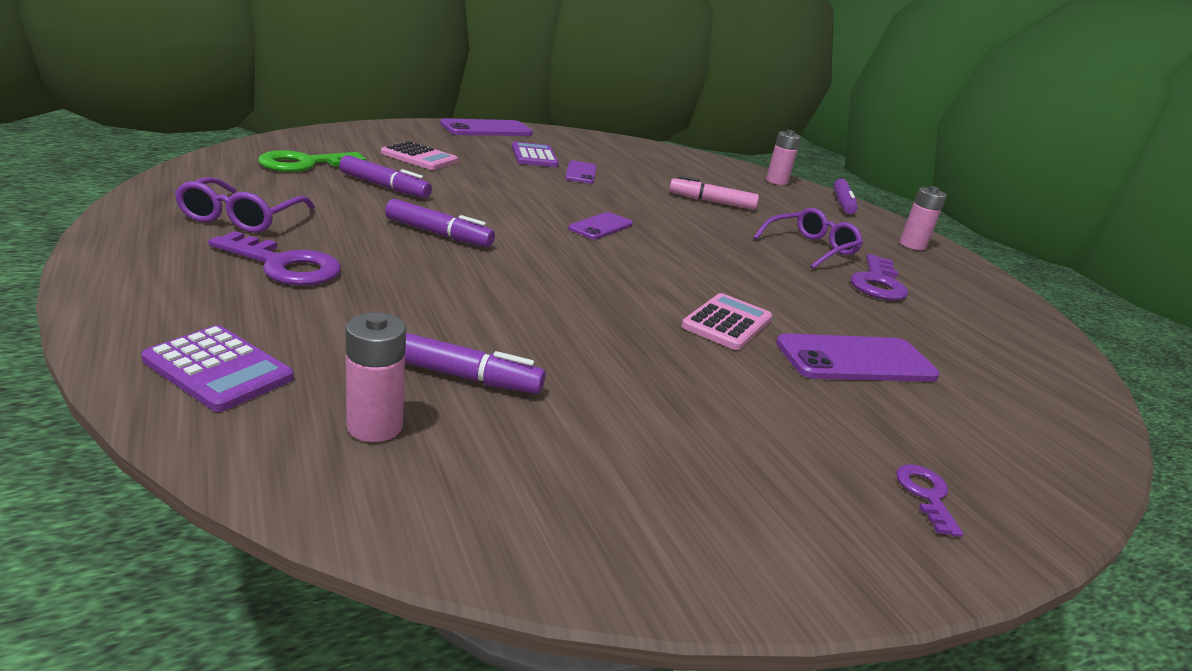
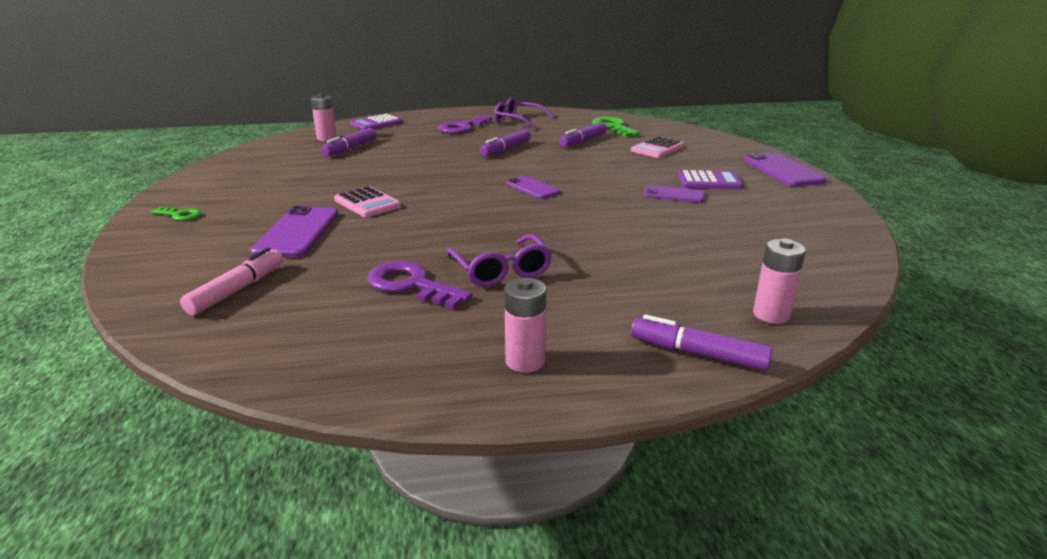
camera: 110 degrees right, 0 degrees up
pink marker [669,175,759,210] -> pink marker moved to [180,247,283,316]
purple key [896,464,963,537] -> green key [151,207,201,221]

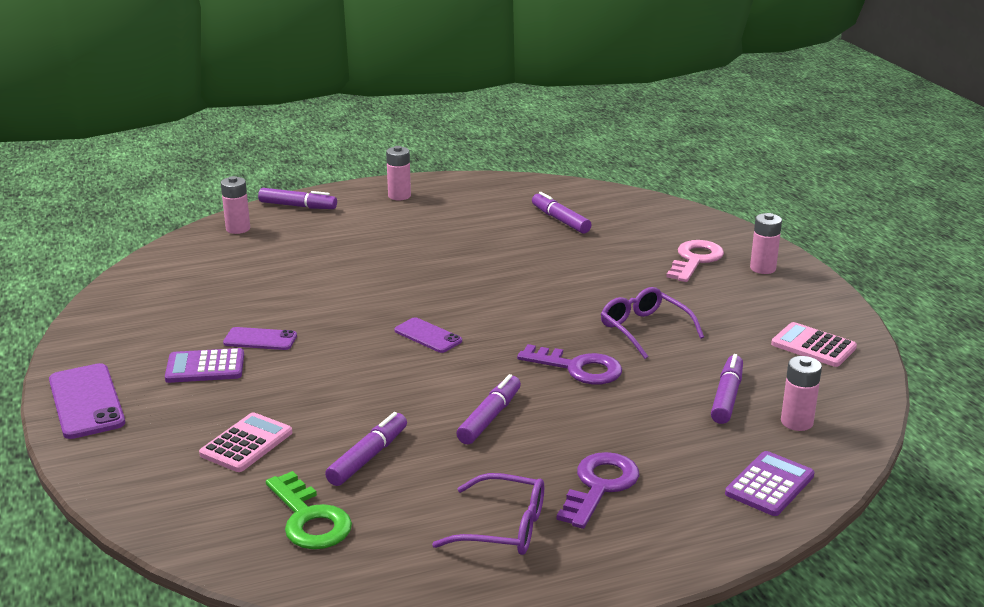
camera: 170 degrees right, 0 degrees up
green key [151,207,201,221] -> pink battery [750,213,782,274]
pink marker [180,247,283,316] -> none
purple phone [250,206,338,258] -> none
pink calculator [334,186,401,218] -> pink calculator moved to [771,322,857,367]
purple key [367,261,472,309] -> purple key moved to [517,344,622,384]
purple glasses [447,234,552,287] -> purple glasses moved to [601,287,704,359]
none -> purple marker [532,192,591,234]
none -> pink key [666,240,724,282]

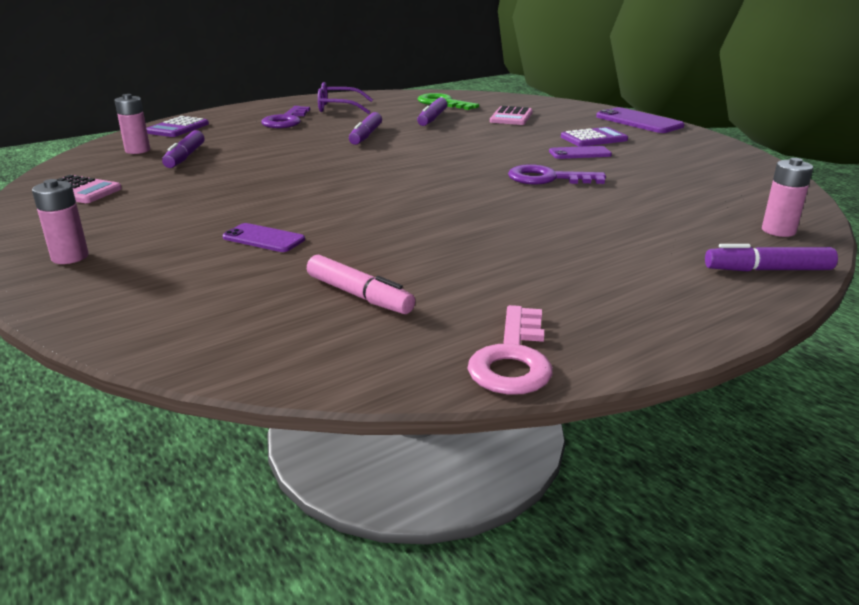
camera: 165 degrees right, 0 degrees up
pink battery [386,146,411,200] -> none
purple phone [394,317,462,353] -> purple phone moved to [223,223,305,252]
purple key [517,344,622,384] -> purple key moved to [508,164,606,185]
purple marker [532,192,591,234] -> pink marker [307,255,415,314]
purple glasses [601,287,704,359] -> none
pink key [666,240,724,282] -> pink key moved to [467,305,552,395]

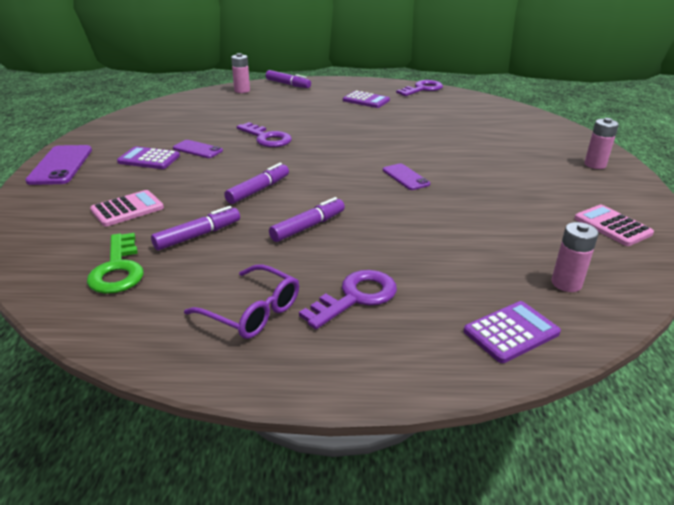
camera: 145 degrees left, 5 degrees up
purple marker [162,130,205,168] -> purple marker moved to [224,163,289,204]
purple phone [223,223,305,252] -> purple phone moved to [383,163,430,190]
pink marker [307,255,415,314] -> none
pink key [467,305,552,395] -> purple key [396,80,443,96]
none -> purple calculator [343,91,390,108]

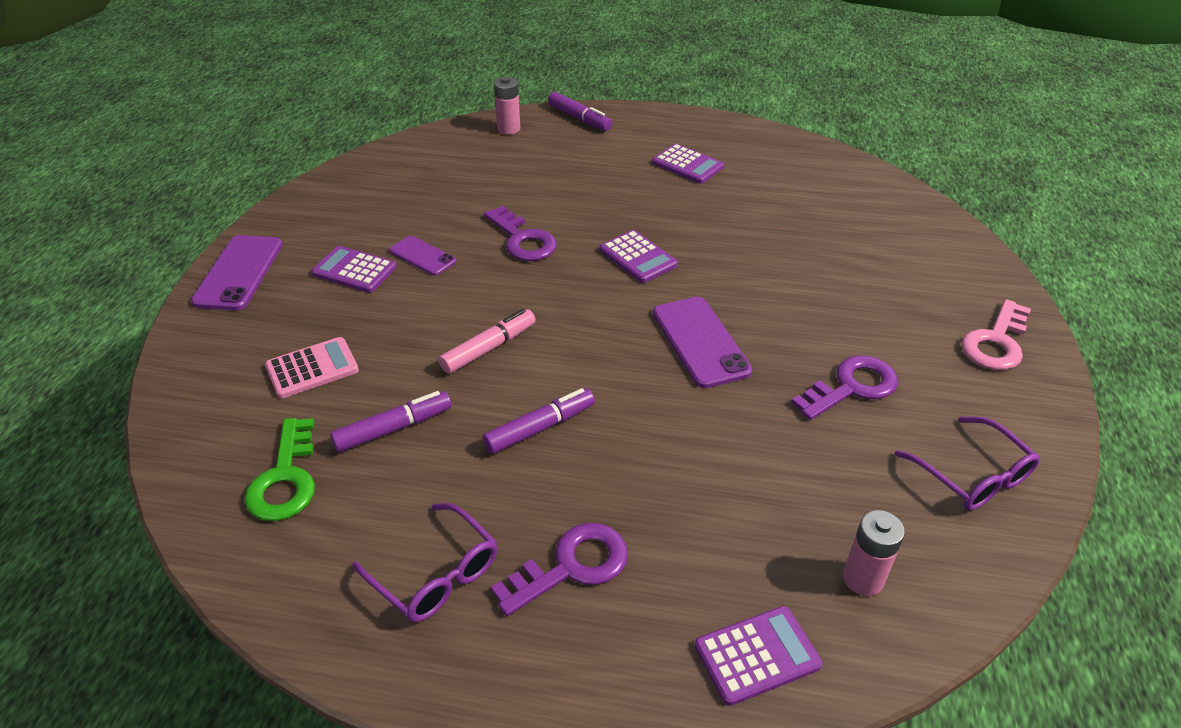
camera: 10 degrees right, 10 degrees up
purple marker [224,163,289,204] -> pink marker [439,309,536,374]
purple phone [383,163,430,190] -> purple phone [653,297,752,388], size x1.63
purple key [396,80,443,96] -> purple key moved to [791,355,898,420]
pink calculator [574,205,654,246] -> purple glasses [895,417,1040,511]
pink battery [584,118,619,169] -> pink key [961,299,1031,370]
none -> purple calculator [600,230,678,283]

